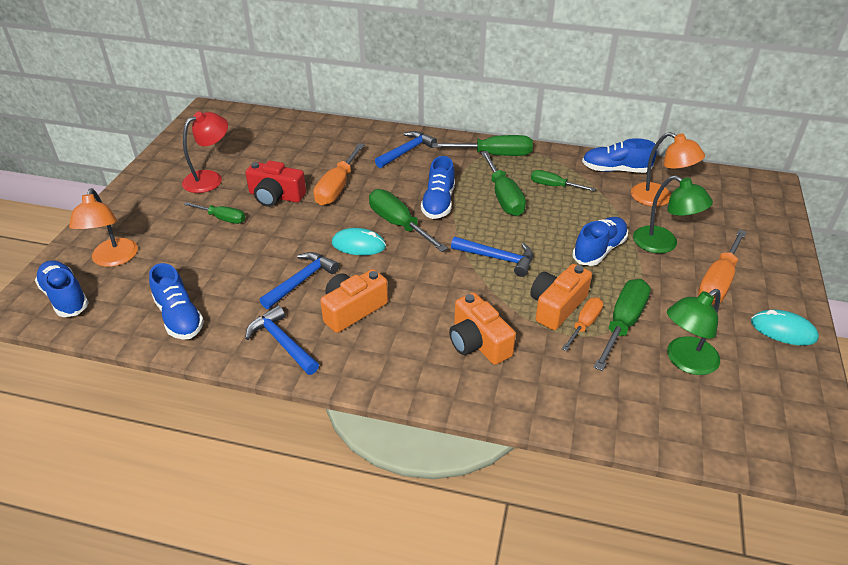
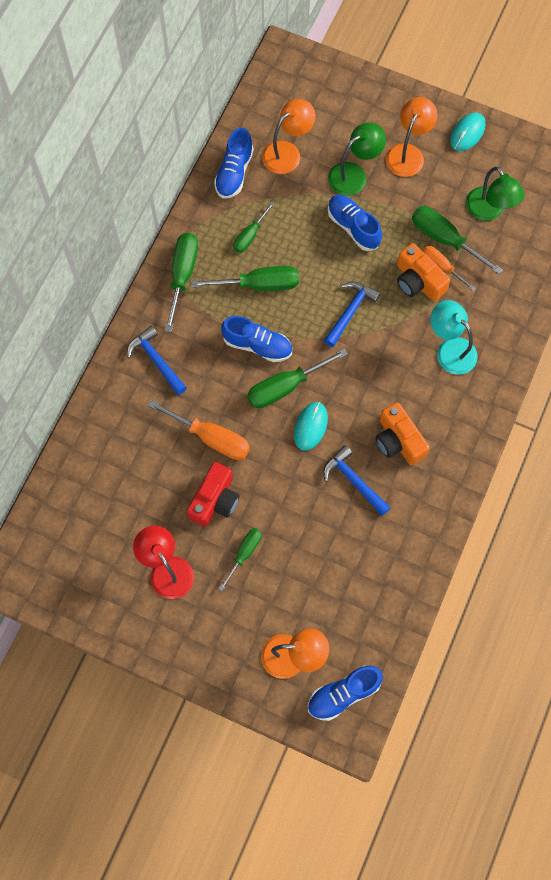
camera: 80 degrees left, 30 degrees up
blue shoe [149,263,204,340] -> none
blue hammer [245,305,319,375] -> none
orange camera [449,292,516,365] -> turquoise lamp [430,300,478,375]
orange screwdriver [698,229,747,304] -> orange lamp [386,97,438,177]

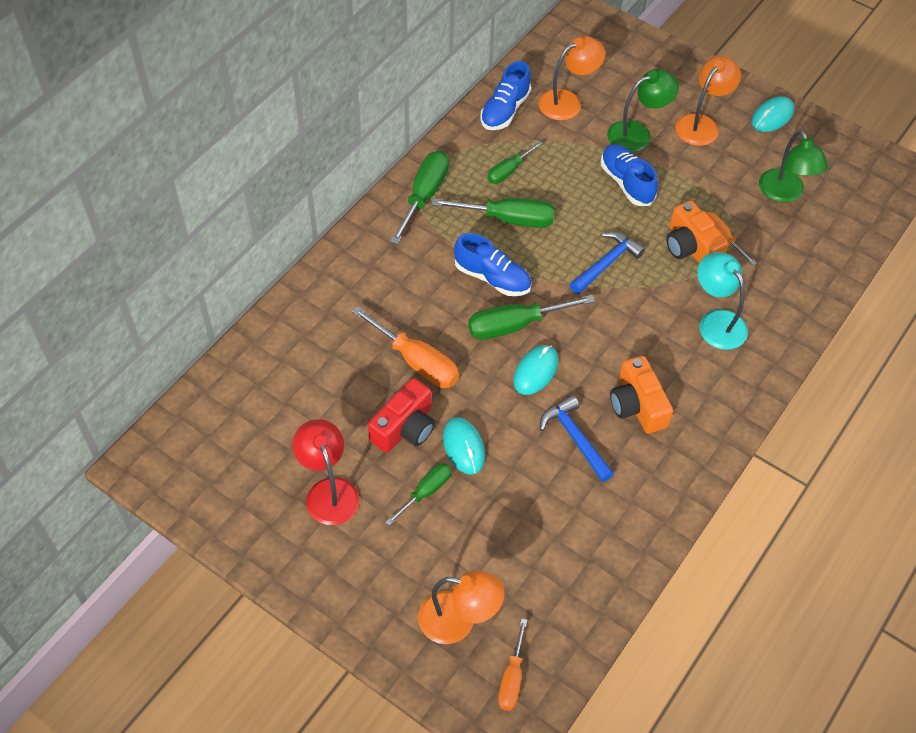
camera: 10 degrees right, 15 degrees down
blue hammer [127,326,187,395] -> none
blue shoe [308,666,383,721] -> orange screwdriver [498,618,527,711]
green screwdriver [412,206,503,275] -> none
none -> turquoise mouse [443,417,485,475]

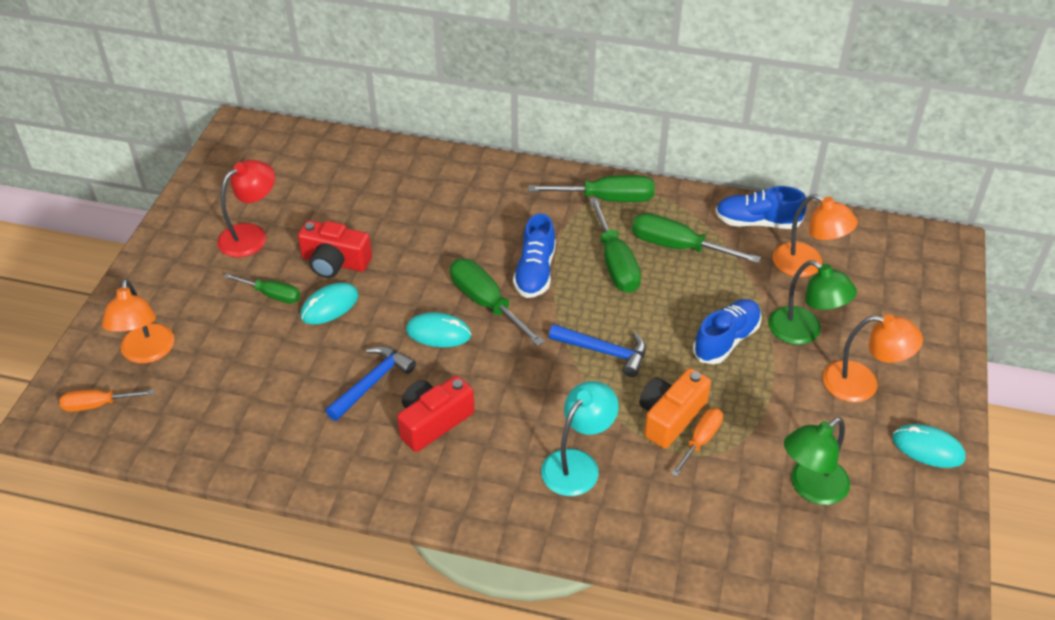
camera: 70 degrees right, 10 degrees down
orange screwdriver [351,306,459,388] -> none
green screwdriver [487,141,543,184] -> green screwdriver [632,213,761,264], size x1.63
orange camera [610,356,673,434] -> red camera [397,376,475,452]

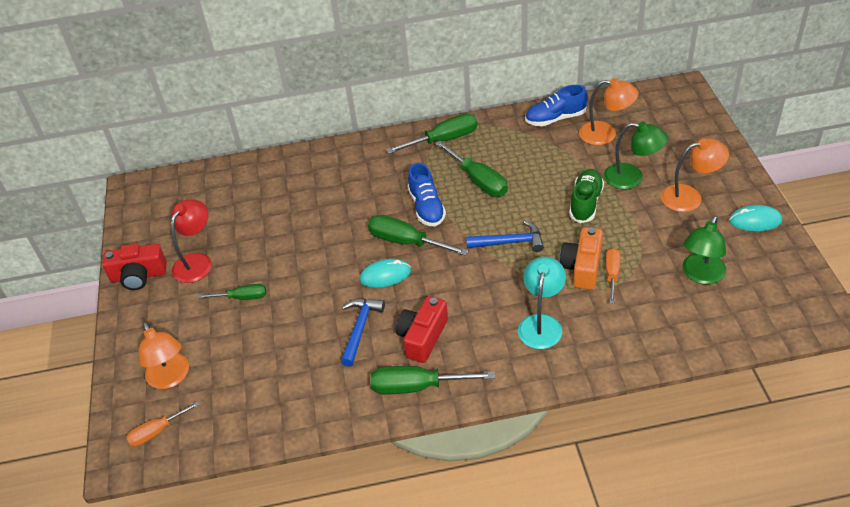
camera: 20 degrees left, 0 degrees up
red camera [298,220,372,278] -> red camera moved to [102,244,167,290]
turquoise mouse [300,283,358,325] -> none
green screwdriver [632,213,761,264] -> green screwdriver moved to [370,366,495,394]
blue shoe [693,299,762,364] -> green shoe [569,169,604,223]

